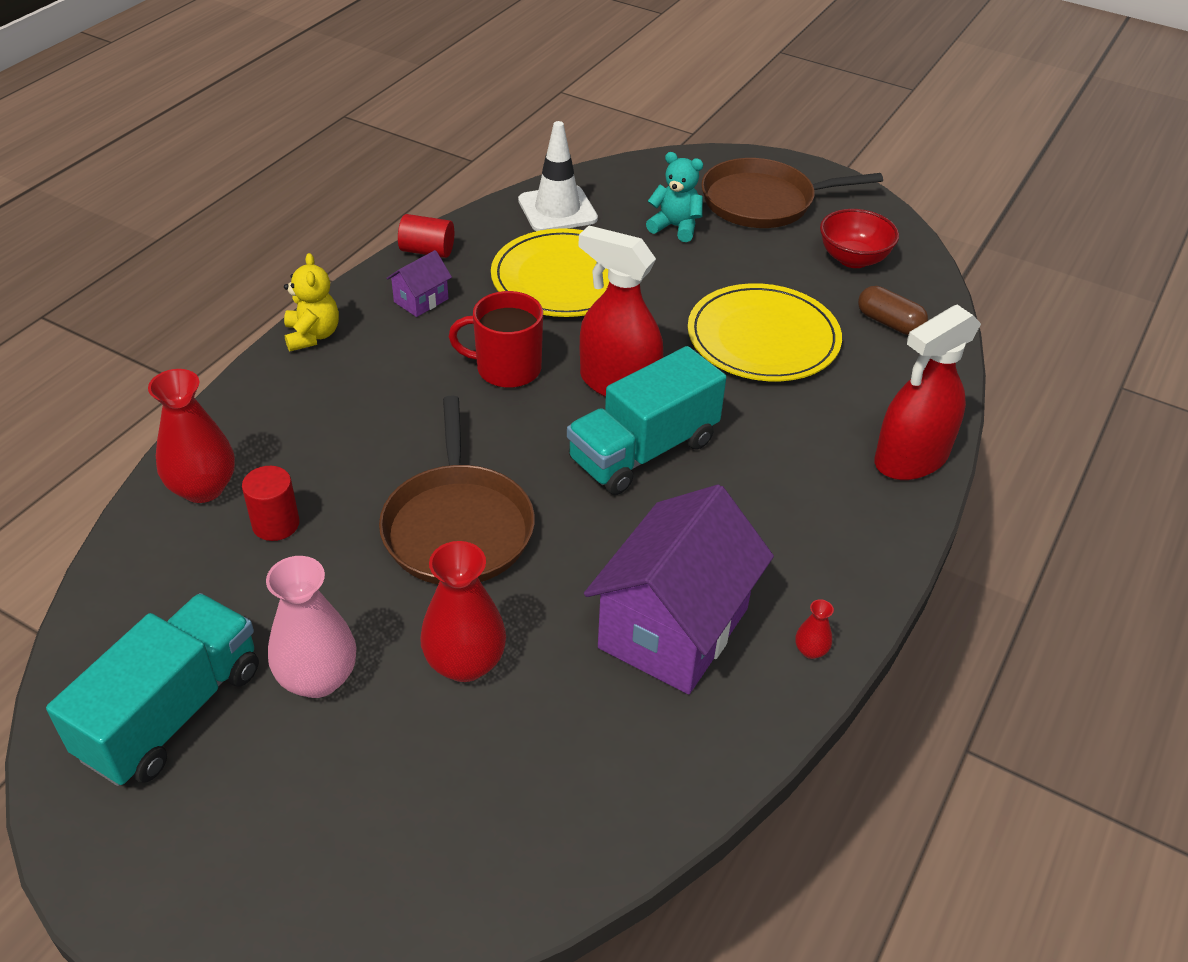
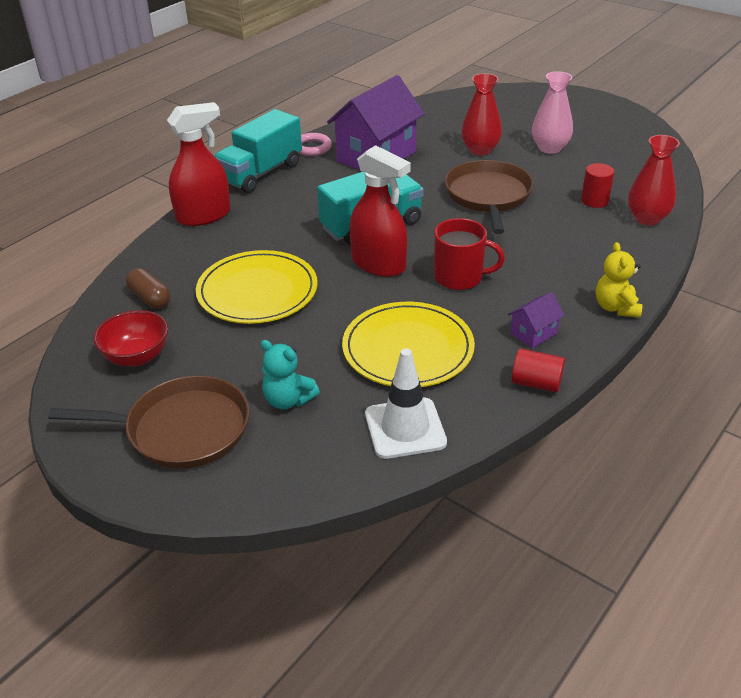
camera: 170 degrees left, 5 degrees down
turquoise truck [46,593,259,786] -> turquoise truck moved to [215,109,302,193]
red vase [795,599,834,659] -> pink ring [298,133,332,156]

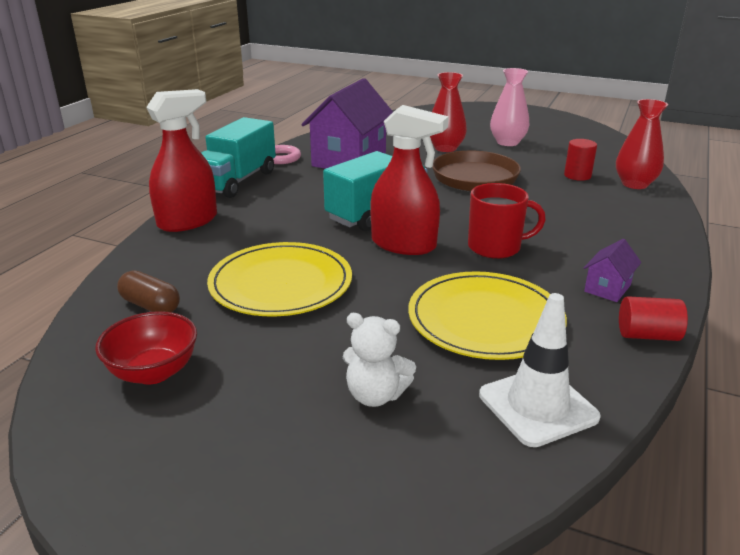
camera: 15 degrees left, 10 degrees down
brown pan [48,376,249,469] -> none
turquoise teddy bear [260,340,320,410] -> white teddy bear [343,313,416,407]
yellow teddy bear [596,242,642,318] -> none

